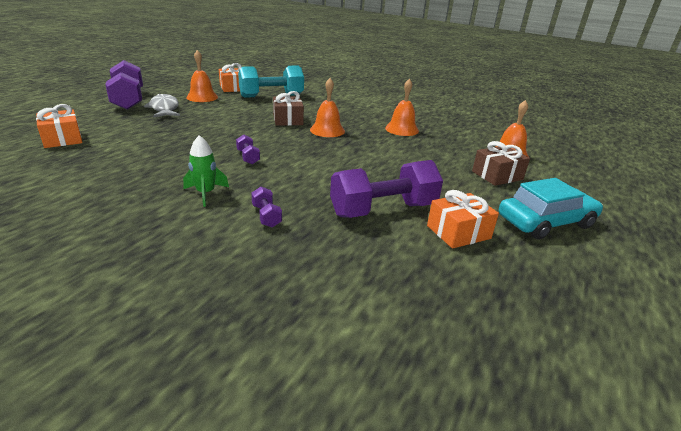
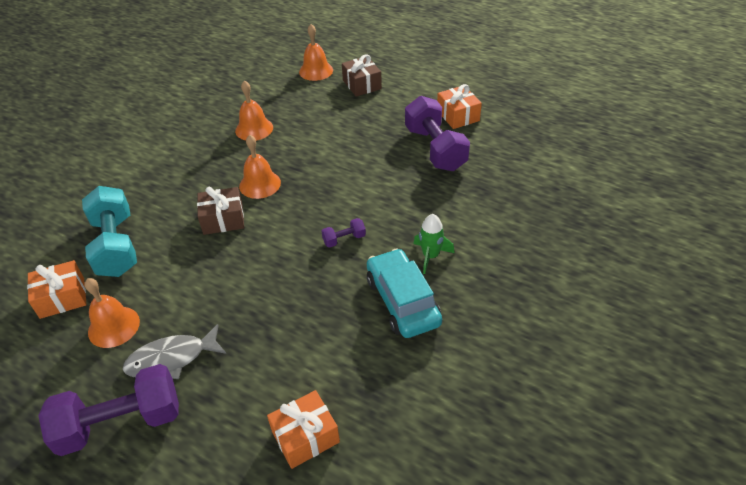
camera: 85 degrees left, 15 degrees up
purple dumbbell [251,187,282,227] -> none
turquoise car [499,178,603,239] -> turquoise car moved to [367,248,442,338]

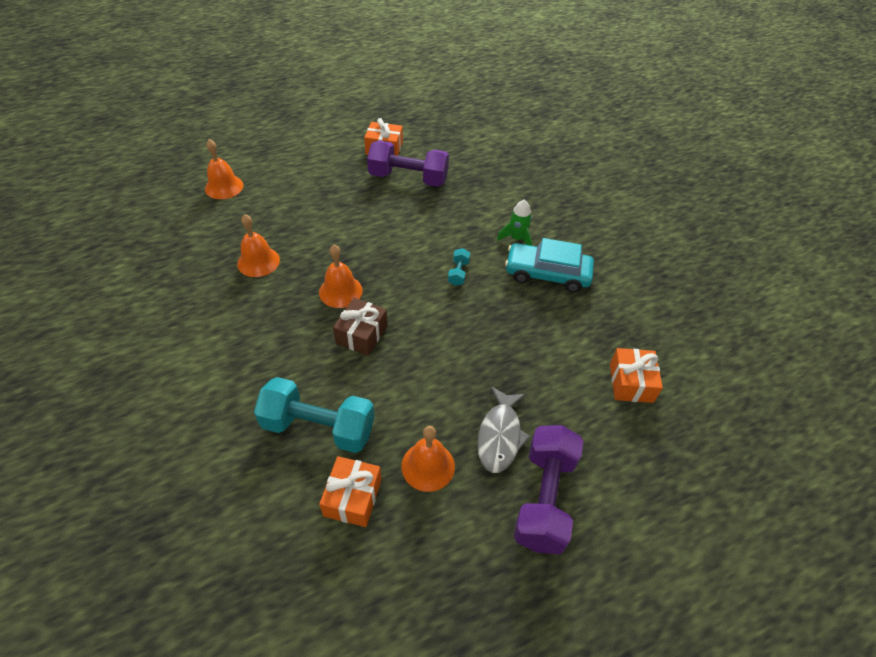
camera: 60 degrees left, 5 degrees up
purple dumbbell [322,218,366,248] -> turquoise dumbbell [448,248,470,286]
brown gift [342,54,382,97] -> none

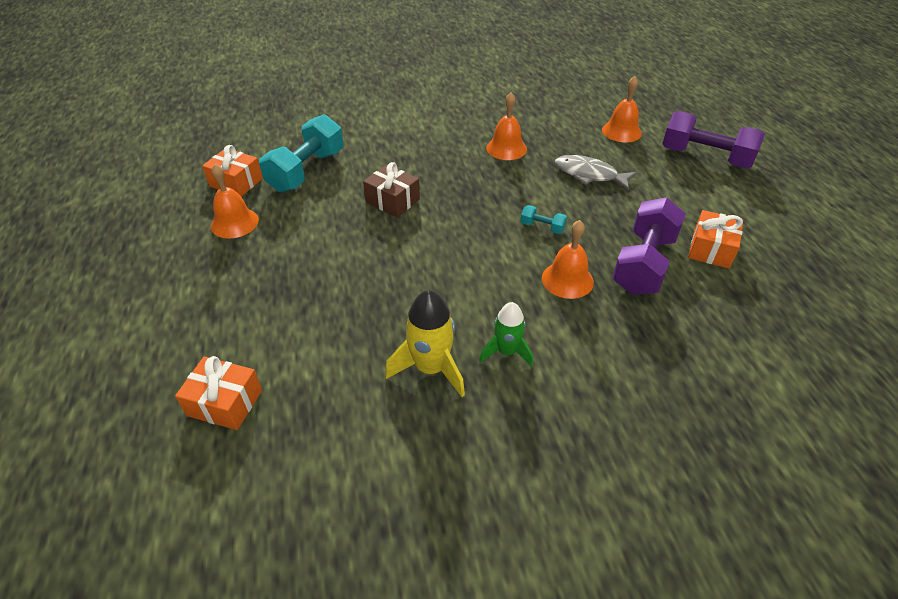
camera: 105 degrees right, 5 degrees down
orange bell [319,245,363,308] -> orange bell moved to [542,220,594,299]
turquoise dumbbell [448,248,470,286] -> turquoise dumbbell moved to [520,205,567,234]
grey fish [477,386,530,473] -> grey fish moved to [555,155,637,191]
turquoise car [505,238,594,293] -> yellow rocket [385,290,465,397]
purple dumbbell [514,425,583,554] -> purple dumbbell moved to [662,111,765,168]

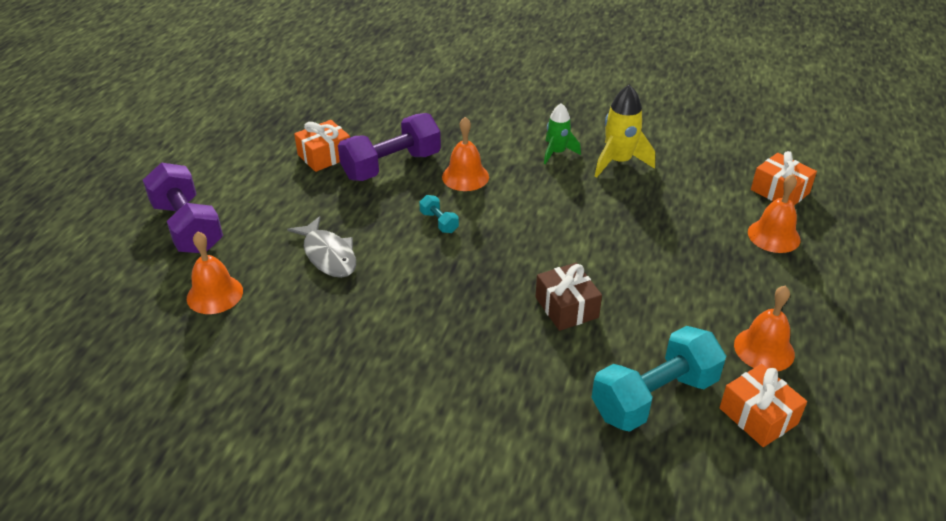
camera: 150 degrees left, 5 degrees down
orange bell [486,92,527,160] -> orange bell moved to [748,174,801,253]

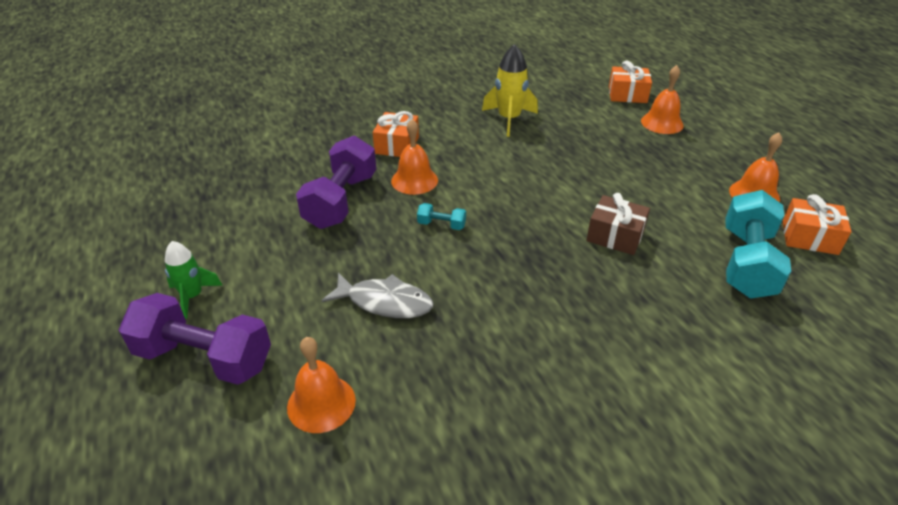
camera: 40 degrees left, 0 degrees up
orange gift [294,120,350,172] -> orange gift moved to [373,111,419,157]
green rocket [544,103,581,164] -> green rocket moved to [165,241,223,319]

